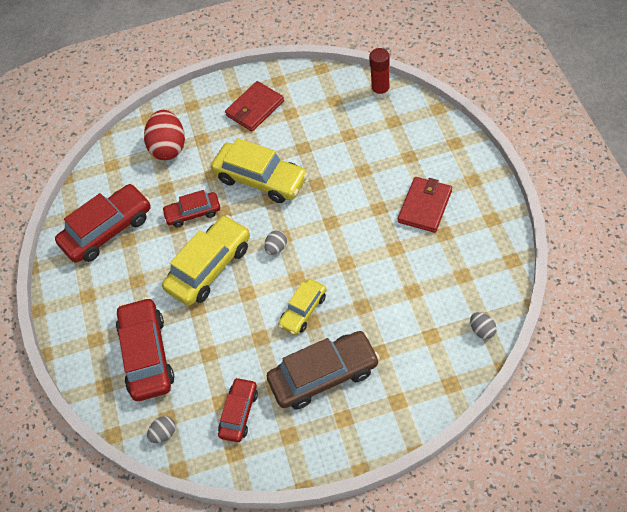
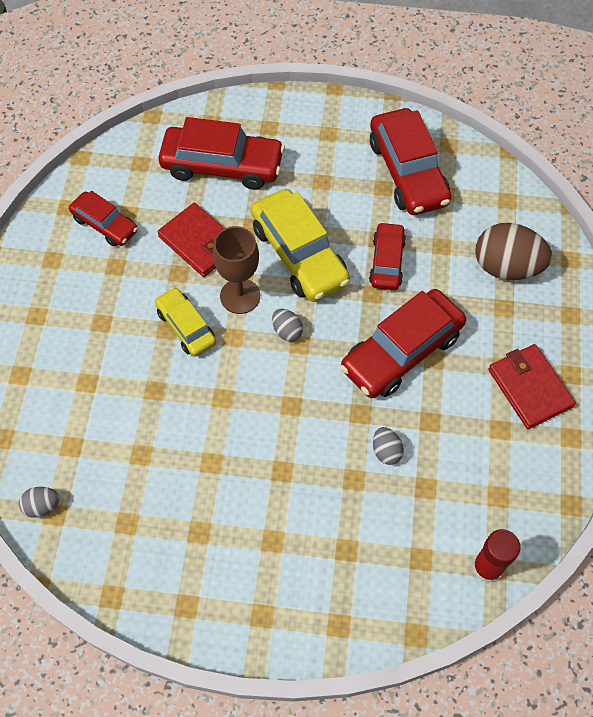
camera: 105 degrees right, 5 degrees up
red egg [144,110,185,160] -> brown egg [475,223,552,280]
grey egg [147,416,176,443] -> grey egg moved to [373,427,404,465]
yellow car [211,138,308,203] -> red car [340,289,466,398]
brown car [267,331,380,410] -> none
red wallet [398,177,452,233] -> red wallet moved to [157,203,225,277]
none -> brown goblet [213,226,260,314]

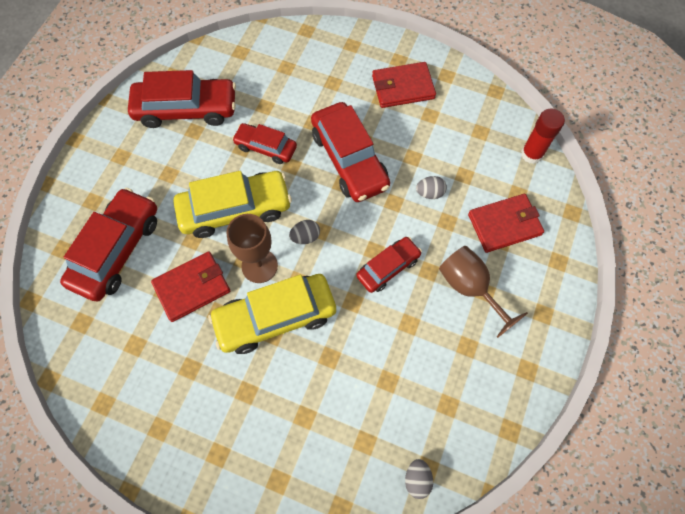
camera: 75 degrees left, 5 degrees up
red car [69,191,138,247] -> red car moved to [356,237,422,293]
yellow car [155,287,216,357] -> yellow car [208,274,336,354], size x1.71
brown egg [475,223,552,280] -> none
none -> brown goblet [439,246,528,338]
none -> red wallet [468,194,544,253]

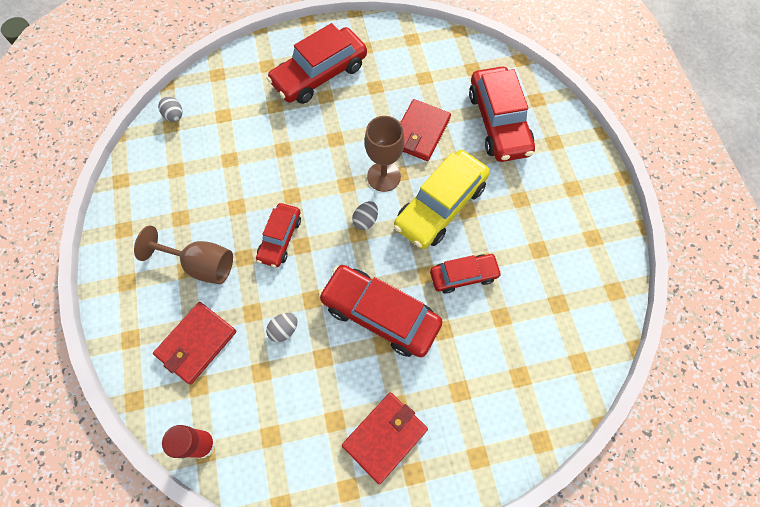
camera: 145 degrees right, 0 degrees up
red car [128,70,236,128] -> red car moved to [267,23,367,104]
yellow car [208,274,336,354] -> none

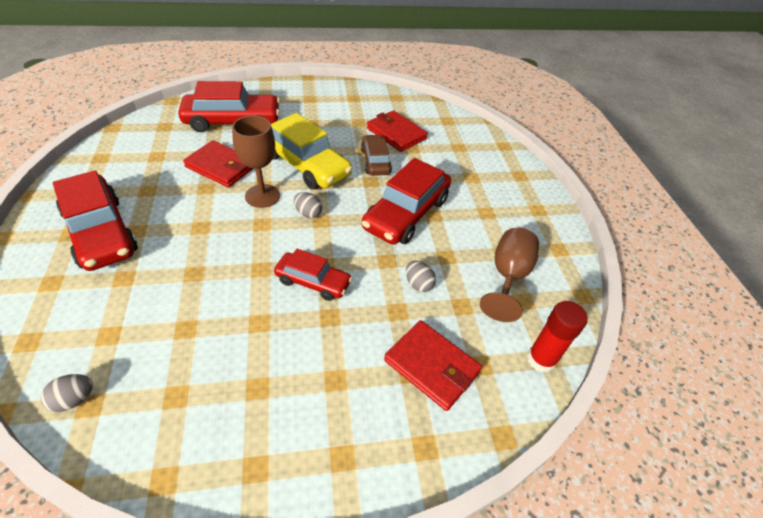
camera: 90 degrees left, 20 degrees down
brown goblet [134,226,233,284] -> brown goblet moved to [480,228,539,322]
red wallet [342,393,428,484] -> red wallet moved to [367,110,428,152]
red car [430,254,502,293] -> brown car [361,135,392,176]

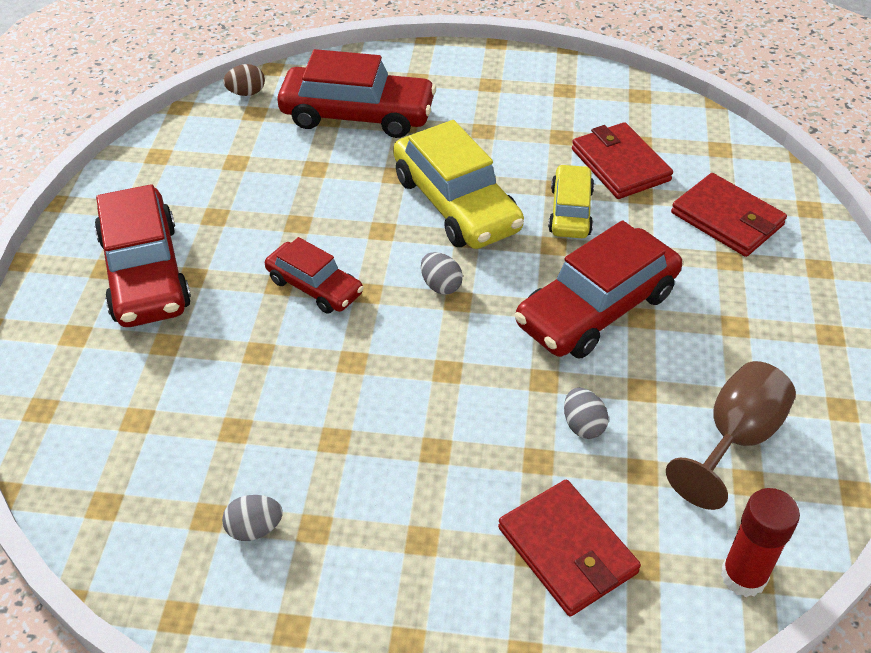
camera: 20 degrees right, 0 degrees up
grey egg [41,374,93,412] -> grey egg moved to [222,495,283,541]
red wallet [183,140,254,188] -> red wallet moved to [671,173,787,257]
brown goblet [232,116,280,208] -> none
red car [274,249,352,301] -> red car moved to [265,237,364,314]
brown car [361,135,392,176] -> yellow car [548,164,594,238]
none -> brown egg [223,64,265,96]

